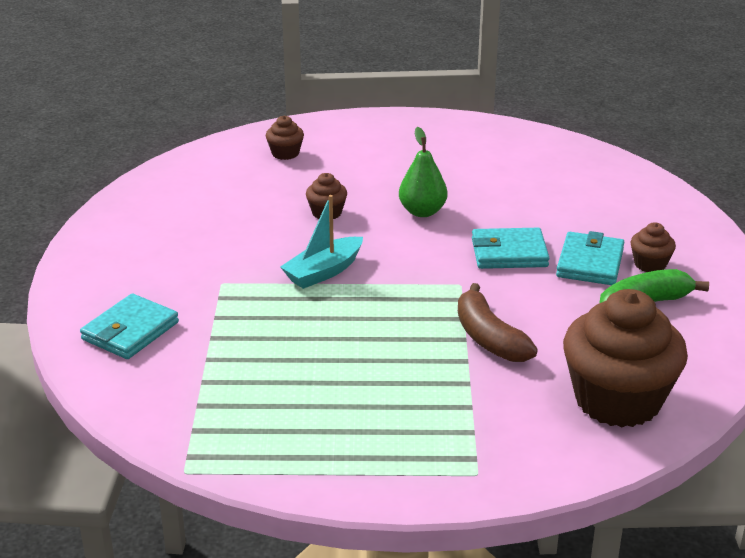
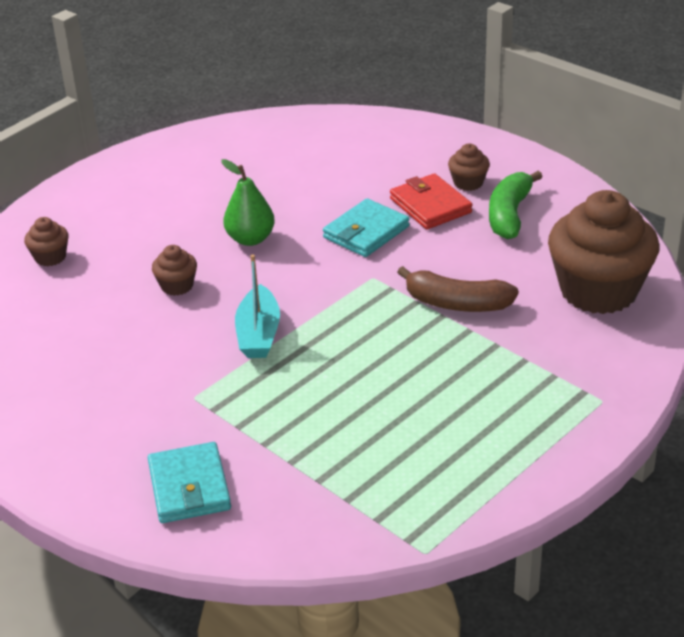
camera: 45 degrees left, 5 degrees up
turquoise wallet [556,231,624,285] -> red wallet [390,173,473,229]

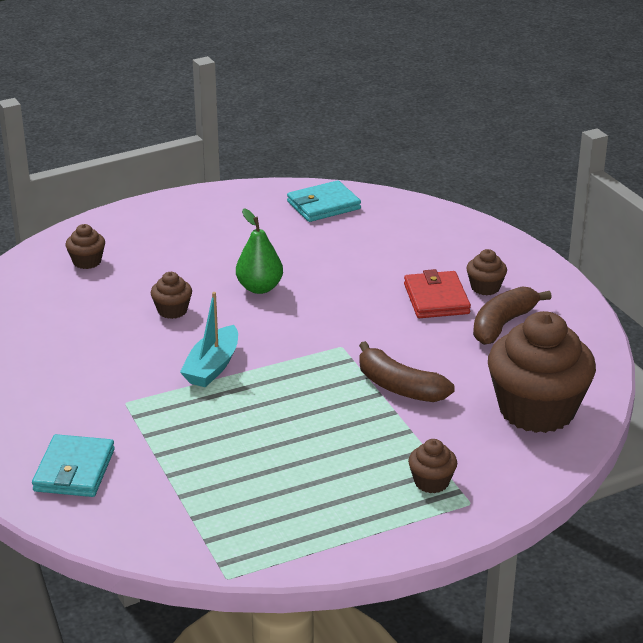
camera: 20 degrees right, 5 degrees down
turquoise wallet [323,199,410,257] -> turquoise wallet moved to [287,180,361,222]
green banana [489,171,543,240] -> brown banana [473,286,552,345]
none -> brown cupcake [408,439,457,493]

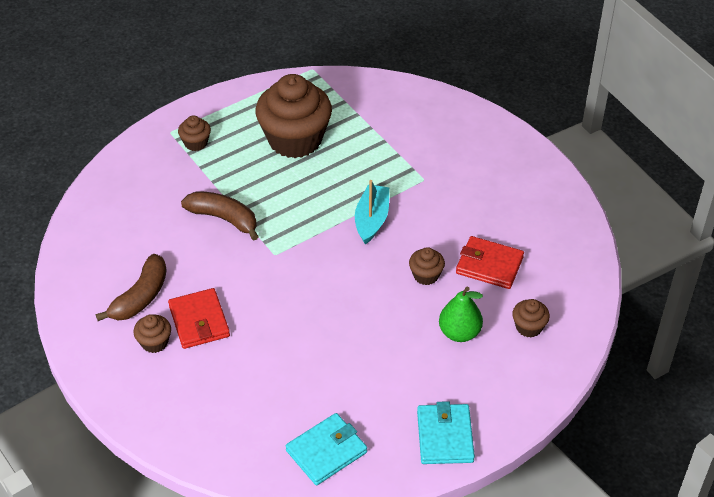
camera: 170 degrees right, 15 degrees up
turquoise wallet [32,434,115,497] -> turquoise wallet moved to [417,401,475,464]
green pear [236,208,283,294] -> green pear moved to [439,287,483,342]
brown cupcake [488,311,596,433] -> brown cupcake moved to [256,74,332,158]
none -> red wallet [456,236,524,289]

